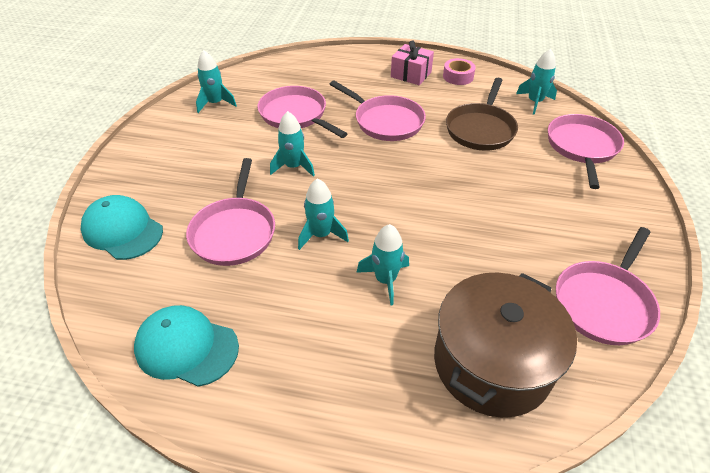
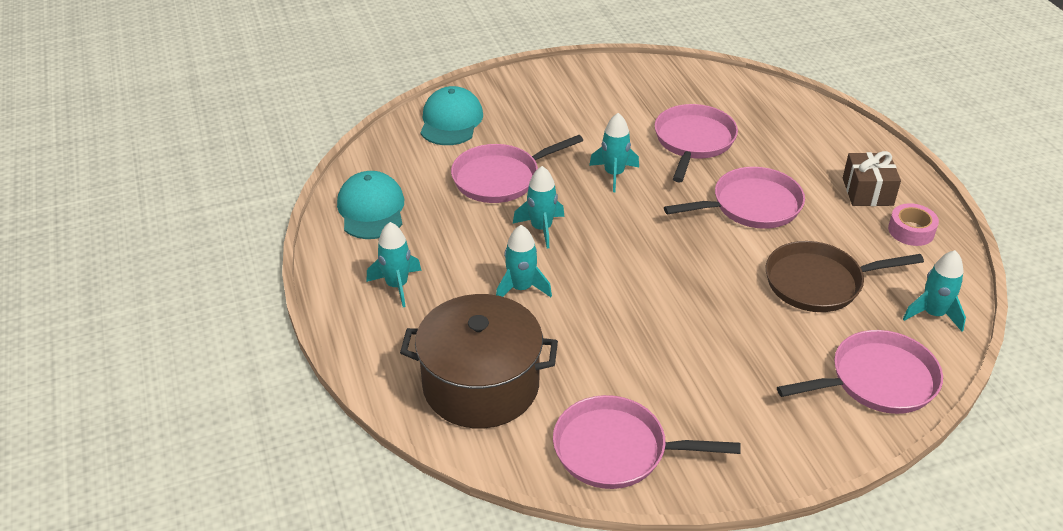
camera: 60 degrees right, 5 degrees down
turquoise rocket [196,50,237,113] -> turquoise rocket moved to [366,222,422,307]
pink pan [330,81,426,141] -> pink pan turned 120 degrees counterclockwise [664,167,805,229]
pink gift [391,40,434,85] -> brown gift [843,151,901,206]

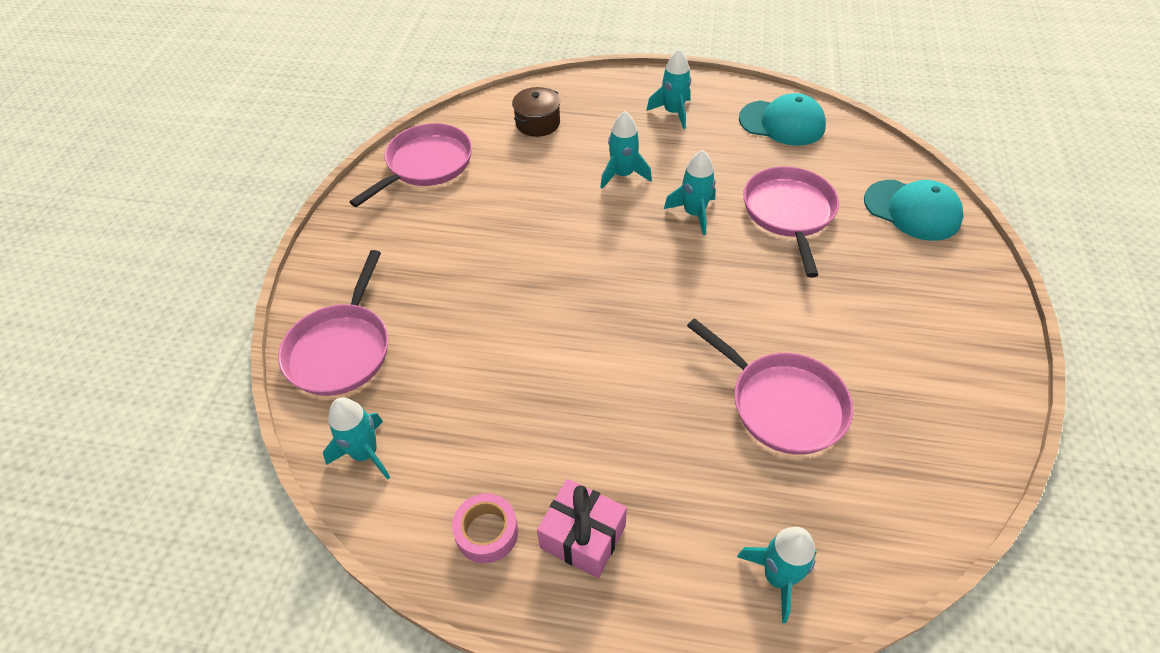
camera: 120 degrees right, 10 degrees up
brown pot [400,294,558,428] -> brown pot [512,87,560,137], size x0.49
turquoise rocket [589,113,639,192] -> turquoise rocket moved to [737,527,817,623]
pink pan [664,167,805,229] -> none
brown pan [766,241,924,312] -> none
brown gift [843,151,901,206] -> pink gift [537,479,627,578]

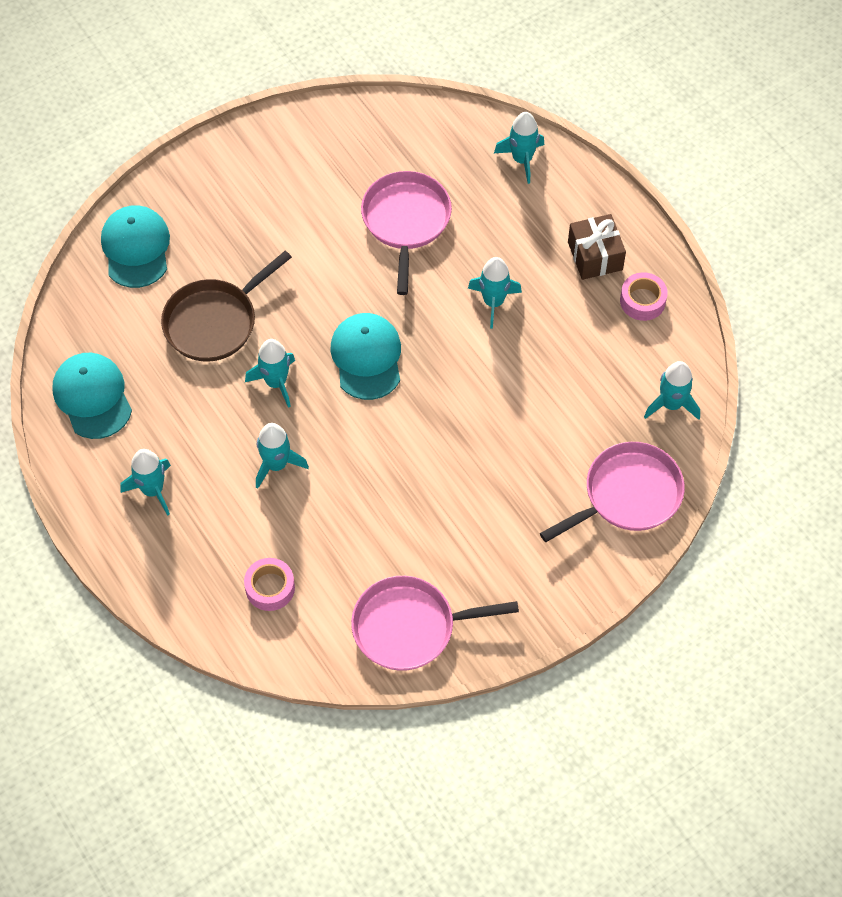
camera: 135 degrees left, 10 degrees up
brown pot [512,87,560,137] -> pink tape [244,558,295,611]
pink gift [537,479,627,578] -> brown gift [568,214,626,280]
pink pan [743,166,839,278] -> brown pan [161,251,292,362]
none -> turquoise cap [330,313,401,400]
none -> turquoise rocket [468,257,522,329]

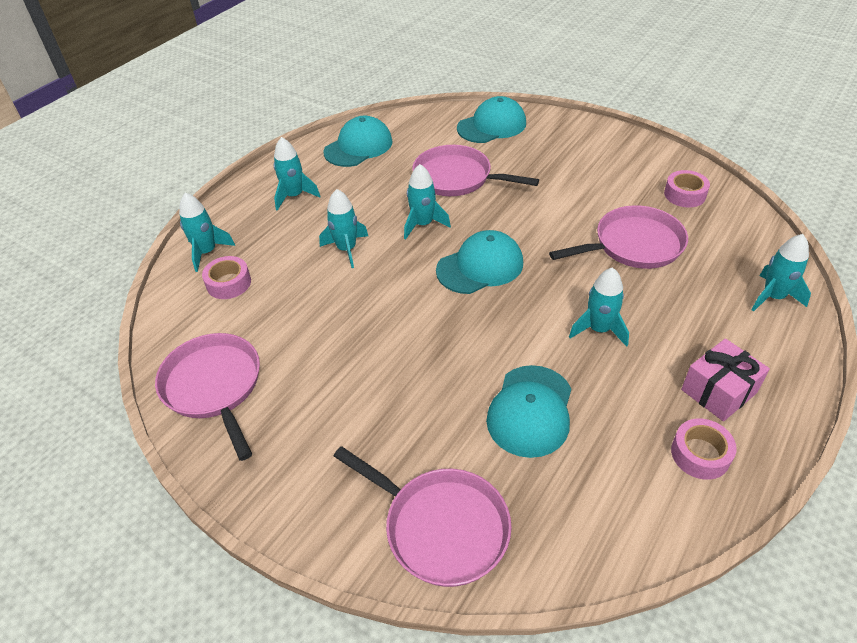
camera: 70 degrees right, 15 degrees down
brown pan [161,251,292,362] -> pink pan [413,145,539,196]
brown gift [568,214,626,280] -> pink gift [681,338,770,421]
turquoise rocket [644,361,700,420] -> turquoise rocket moved to [179,193,235,272]
none -> turquoise cap [486,365,571,458]
none -> pink tape [664,170,710,208]

